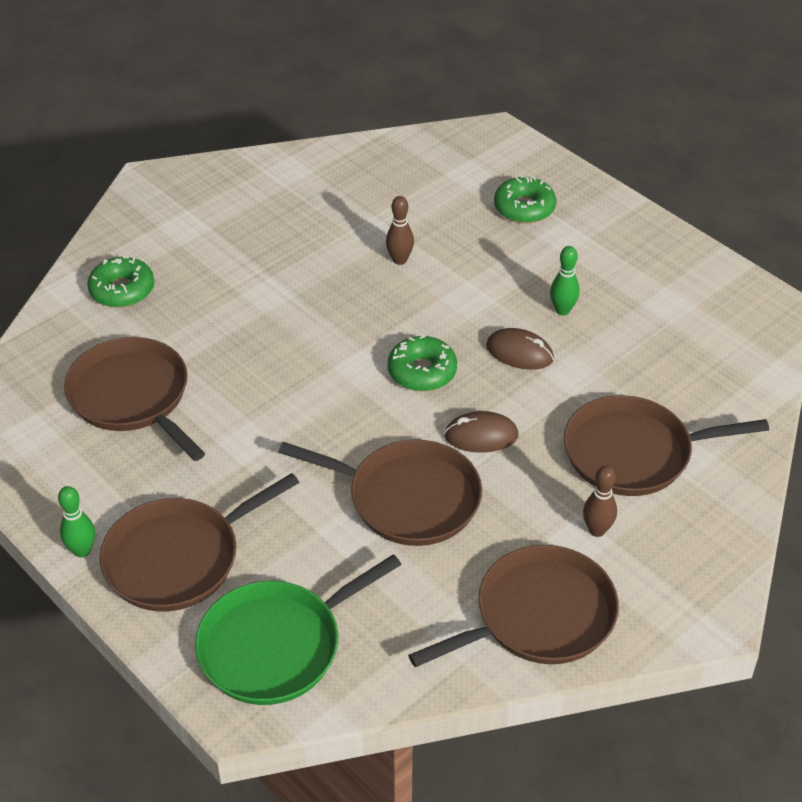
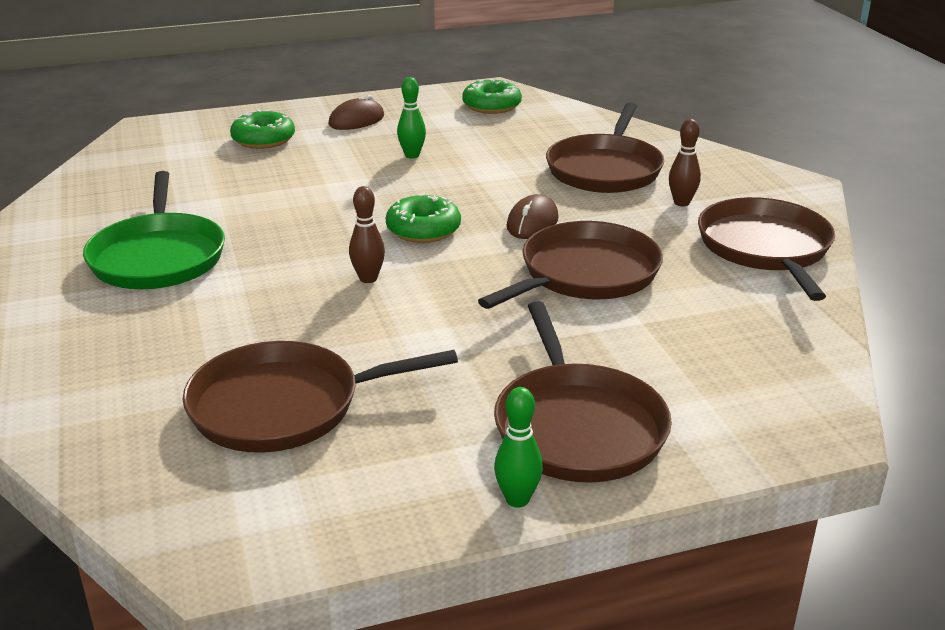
camera: 65 degrees left, 15 degrees down
green donut [87,256,154,308] -> green donut moved to [462,79,522,114]
green pan [195,554,402,705] -> green pan moved to [83,171,225,289]
brown bowling pin [386,196,414,265] -> brown bowling pin moved to [349,186,385,283]
brown mouse [486,328,554,370] -> brown mouse moved to [329,95,384,130]

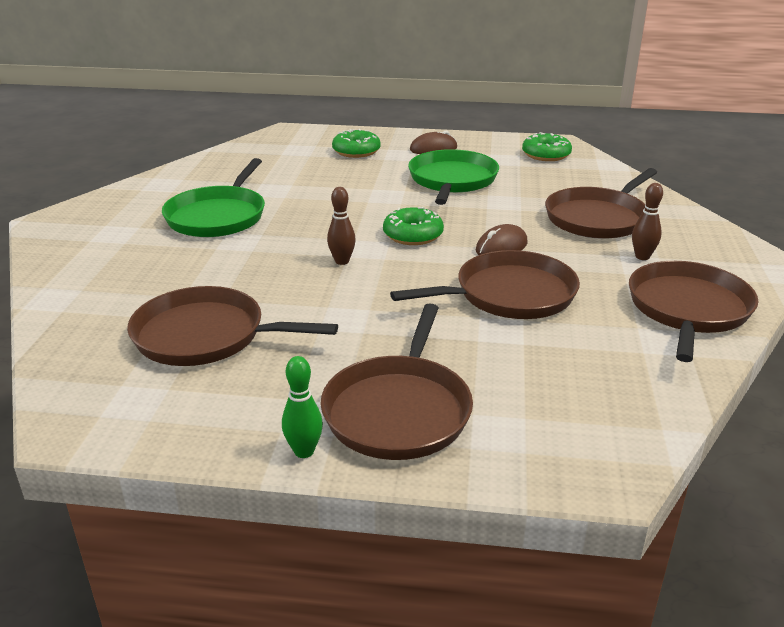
camera: 25 degrees right, 0 degrees up
green bowling pin [397,77,426,159] -> green pan [408,149,499,205]

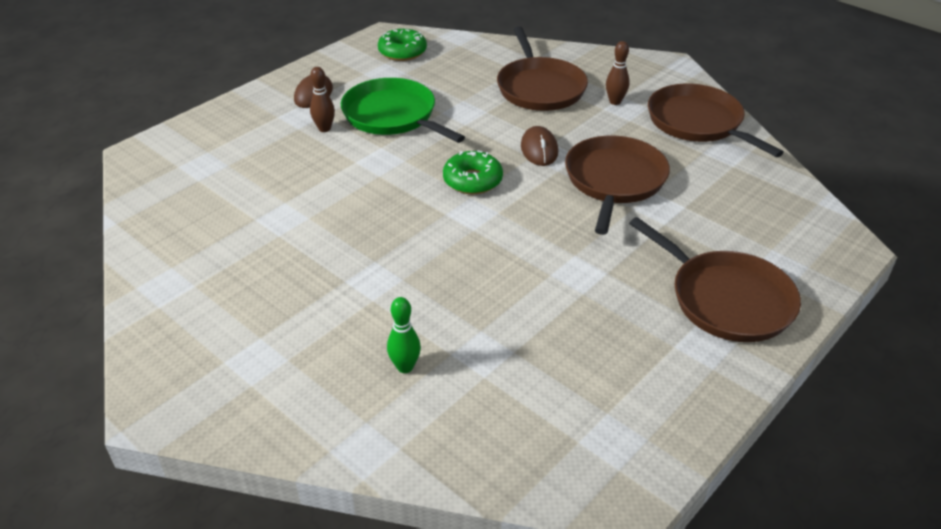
camera: 55 degrees left, 10 degrees up
brown pan [127,286,338,366] -> none
green pan [162,158,265,237] -> none
green bowling pin [282,356,323,458] -> green bowling pin moved to [387,297,421,373]
brown bowling pin [327,187,356,265] -> brown bowling pin moved to [310,67,335,132]
green donut [332,129,380,158] -> none

